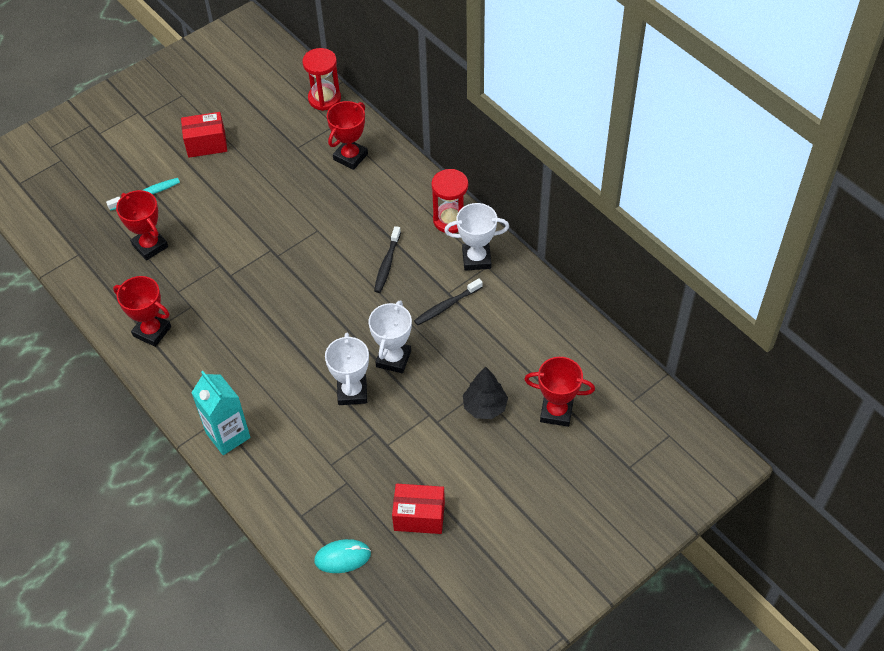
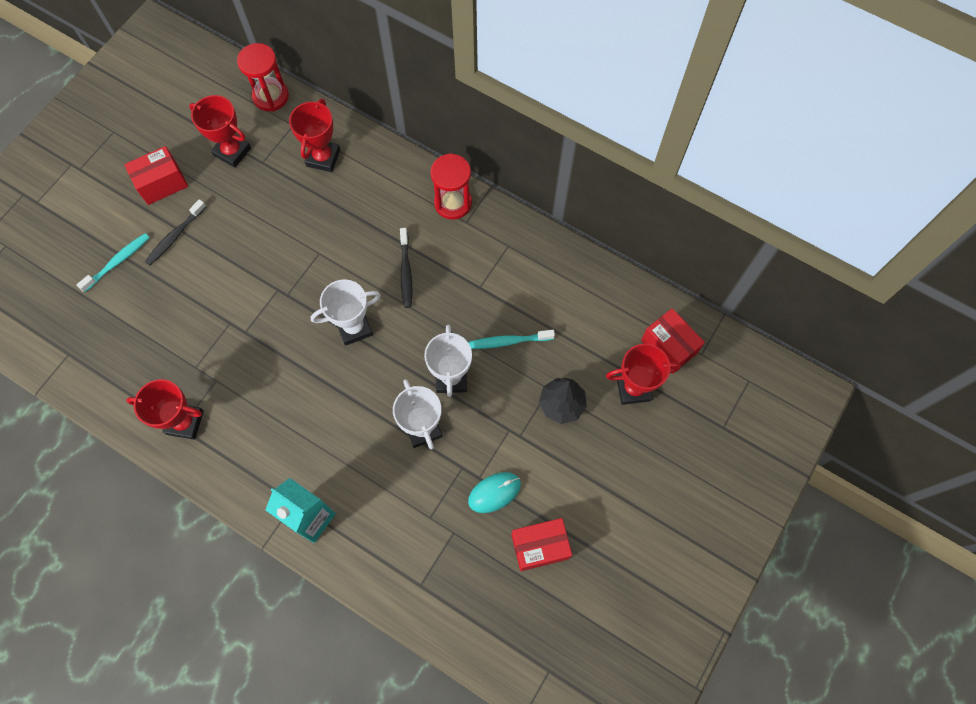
camera: 20 degrees left, 15 degrees up
red trophy [116,190,168,261] -> red trophy moved to [189,95,251,168]
turquoise mouse [314,539,371,573] -> turquoise mouse moved to [468,472,521,513]
black toothbrush [414,278,483,325] -> black toothbrush moved to [145,199,206,266]
white trophy [444,203,509,271] -> white trophy moved to [311,279,381,346]
none -> turquoise toothbrush [468,330,555,349]
none -> red box [641,308,705,374]

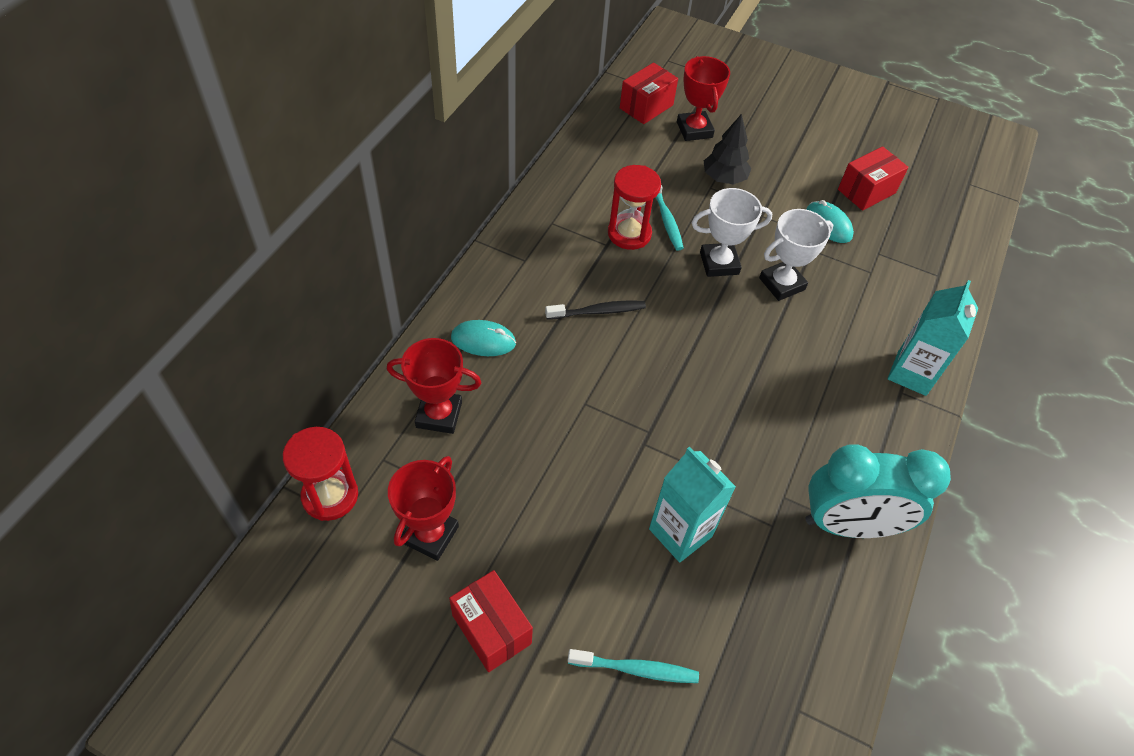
camera: 100 degrees left, 15 degrees down
turquoise toothbrush [76,233,150,292] -> turquoise toothbrush turned 150 degrees clockwise [567,649,699,683]
red trophy [126,379,204,440] -> turquoise clock [806,444,951,538]
black toothbrush [145,199,206,266] -> none
white trophy [311,279,381,346] -> none
red hourglass [430,153,472,220] -> red hourglass moved to [608,165,661,250]
red box [512,518,572,571] -> red box turned 75 degrees clockwise [838,146,909,211]
none -> turquoise mouse [451,320,516,356]
none -> turquoise carton [649,447,736,563]

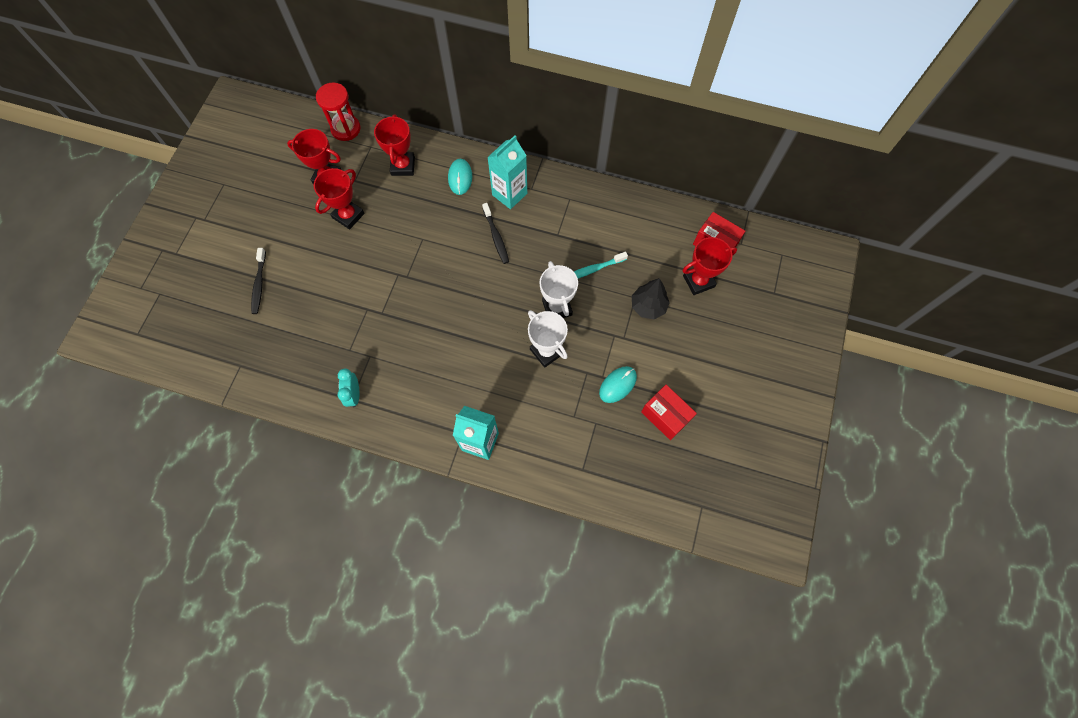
camera: 85 degrees right, 15 degrees up
red box [449,570,533,672] -> none
turquoise toothbrush [567,649,699,683] -> black toothbrush [251,248,266,314]
red hourglass [608,165,661,250] -> none
turquoise carton [649,447,736,563] -> turquoise carton moved to [487,135,527,209]
turquoise clock [806,444,951,538] -> turquoise clock [338,369,359,407], size x0.48
none -> red trophy [314,168,364,230]

